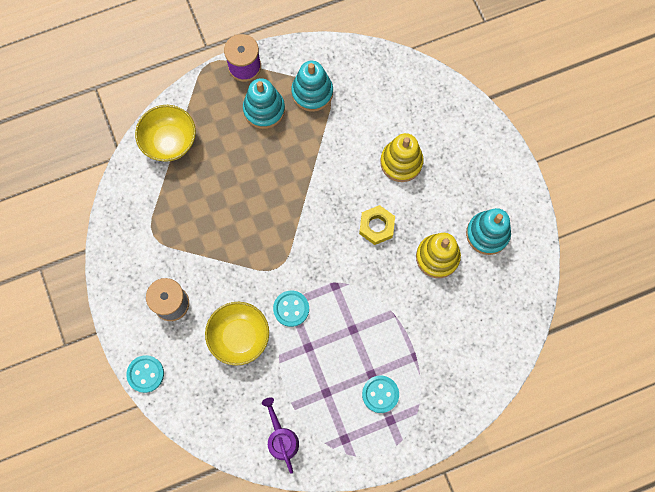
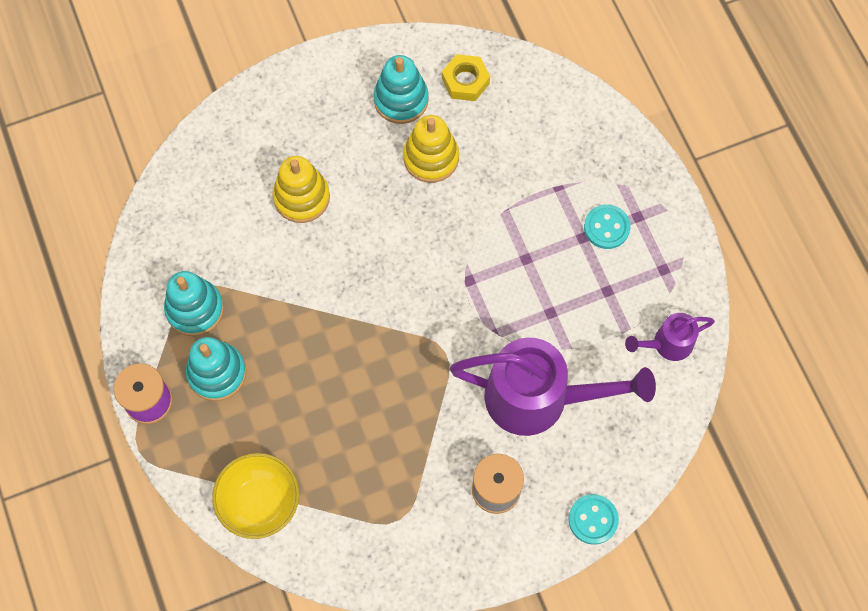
camera: 90 degrees left, 5 degrees down
yellow bowl [205,302,269,366] -> purple watering can [450,338,656,436]
turquoise button [273,290,309,327] -> none
yellow nut [359,205,395,245] -> yellow nut moved to [442,54,490,101]

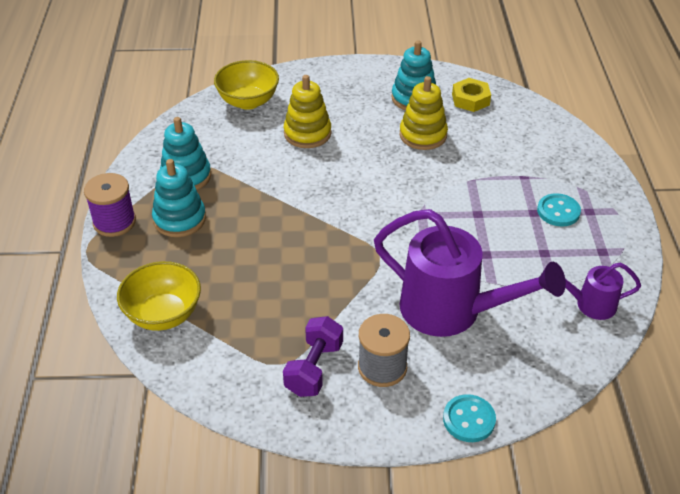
camera: 20 degrees right, 25 degrees down
none -> yellow bowl [214,60,279,110]
none -> purple dumbbell [283,316,343,397]

